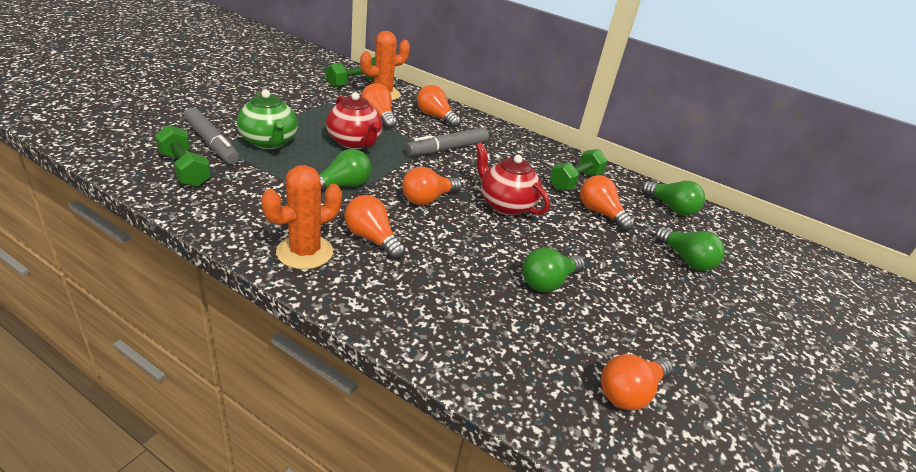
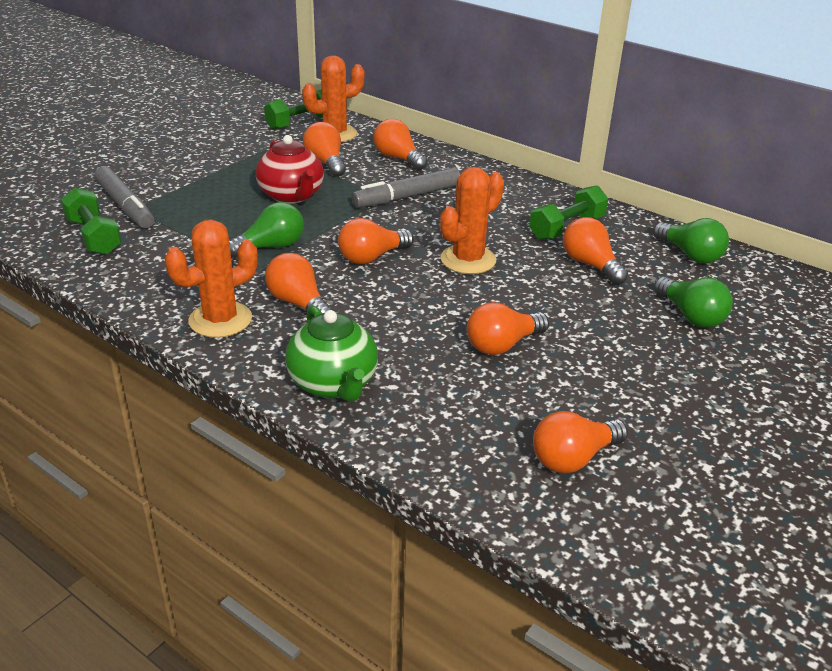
camera: 10 degrees right, 0 degrees up
green teapot [237,90,298,149] -> green teapot moved to [285,305,378,402]
red teapot [475,142,550,215] -> orange cactus [440,167,504,274]
green light bulb [523,247,585,292] -> orange light bulb [467,302,549,355]

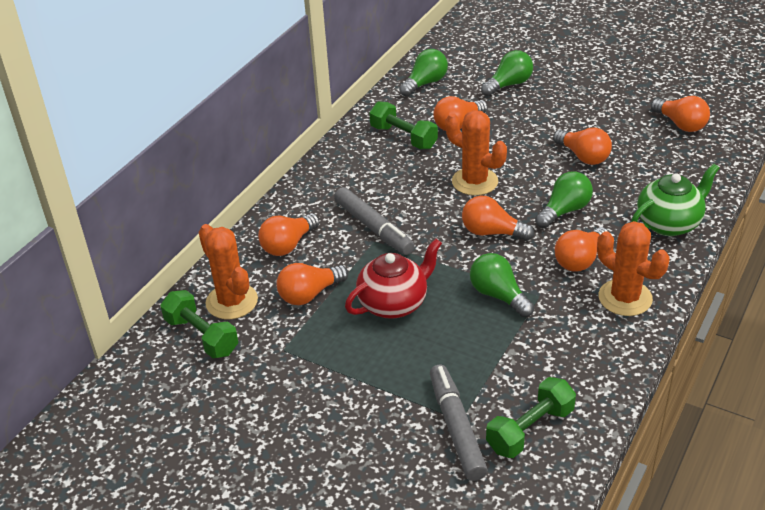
camera: 95 degrees left, 5 degrees up
grey marker [95,166,154,228] -> grey marker turned 60 degrees counterclockwise [430,364,488,481]
orange light bulb [338,218,414,264] -> orange light bulb turned 150 degrees clockwise [462,196,534,241]
none -> green light bulb [535,171,593,228]

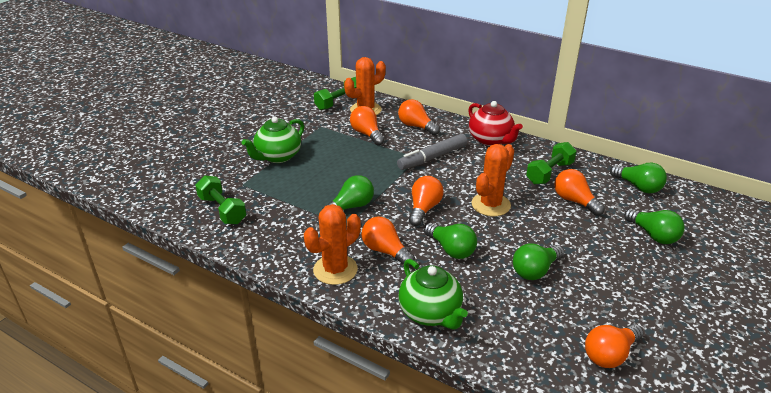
camera: 90 degrees right, 5 degrees down
red teapot [345,239,442,319] -> red teapot moved to [468,101,523,146]
grey marker [430,364,488,481] -> none
orange light bulb [553,128,612,165] -> green light bulb [513,244,565,280]
none -> green teapot [242,116,304,163]

